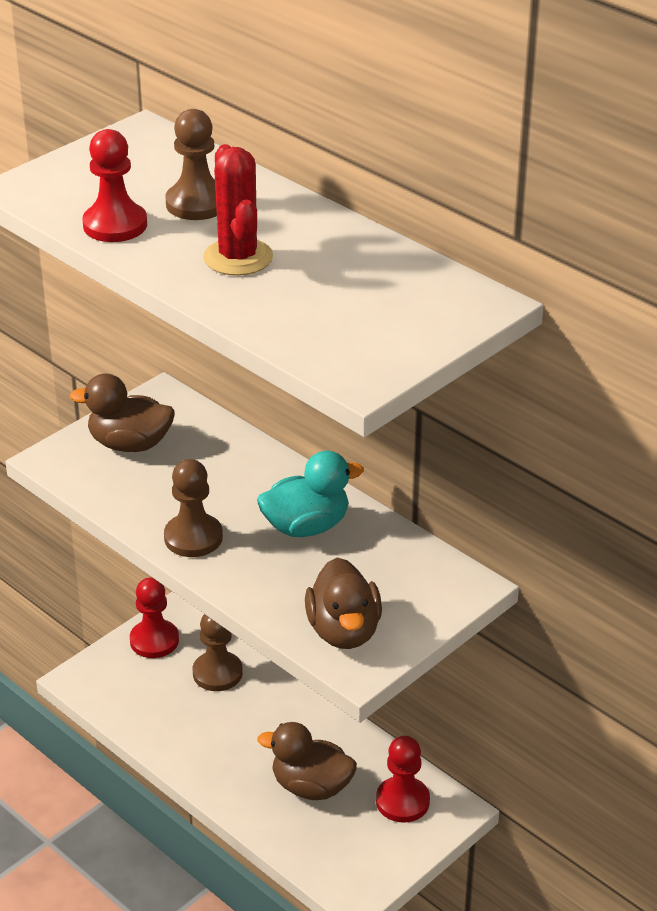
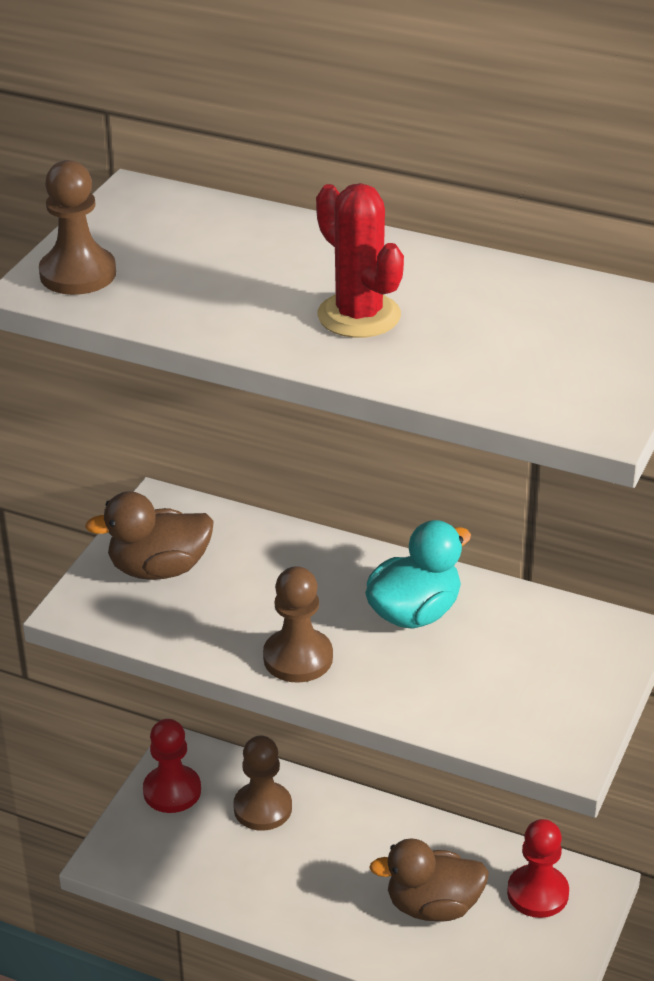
camera: 20 degrees left, 0 degrees up
red pawn [82,129,147,242] -> none
brown pawn [165,109,217,220] -> brown pawn moved to [39,160,116,295]
brown duck [305,558,382,649] -> none

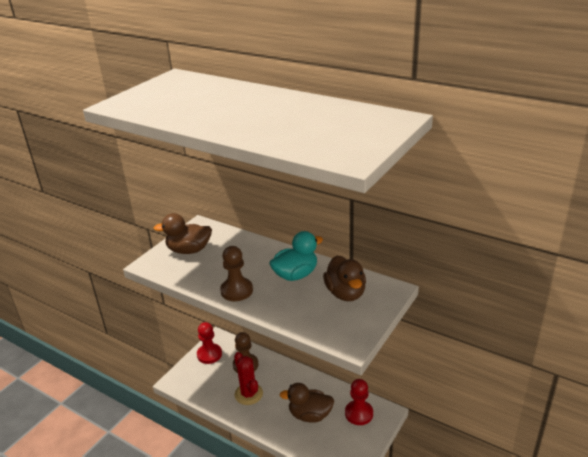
camera: 10 degrees right, 5 degrees down
brown pawn [39,160,116,295] -> none
red cactus [316,183,404,338] -> red cactus moved to [234,352,263,405]
none -> brown duck [323,255,366,301]

